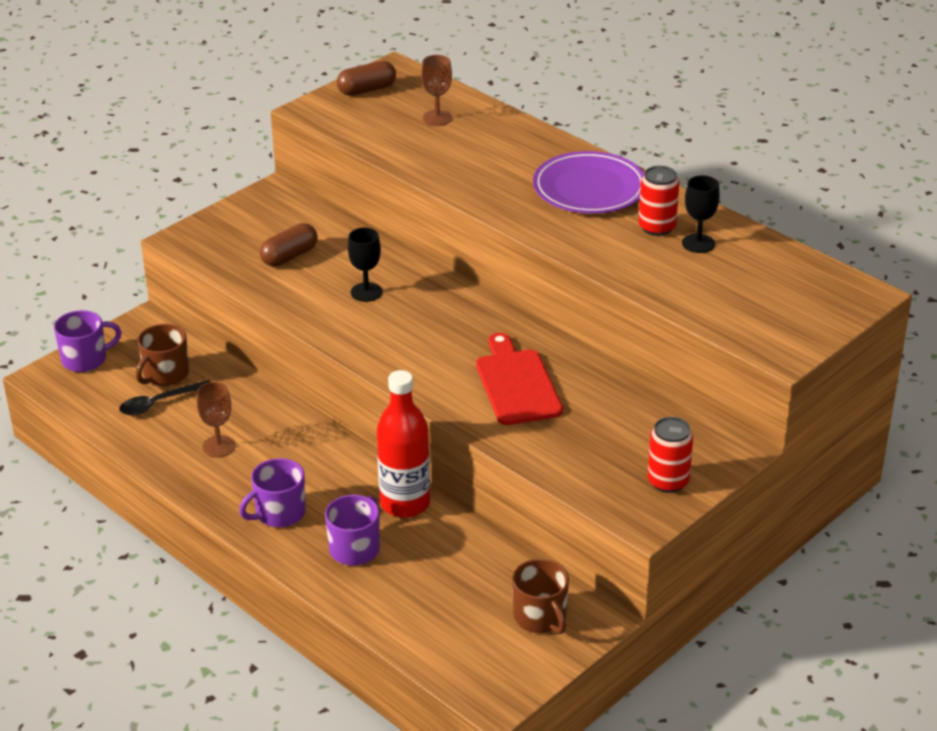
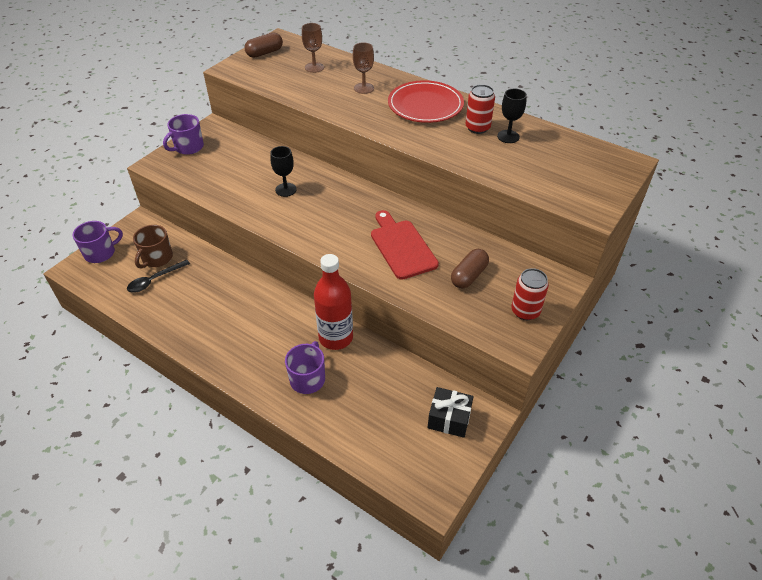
camera: 10 degrees left, 10 degrees up
brown goblet [197,382,235,457] -> brown goblet moved to [353,42,374,94]
purple mug [239,458,306,527] -> purple mug moved to [163,114,204,155]
brown capsule [260,223,318,266] -> brown capsule moved to [451,249,489,289]
brown mug [512,559,569,634] -> black gift [428,387,474,438]
purple plate [533,151,644,214] -> red plate [388,80,464,123]

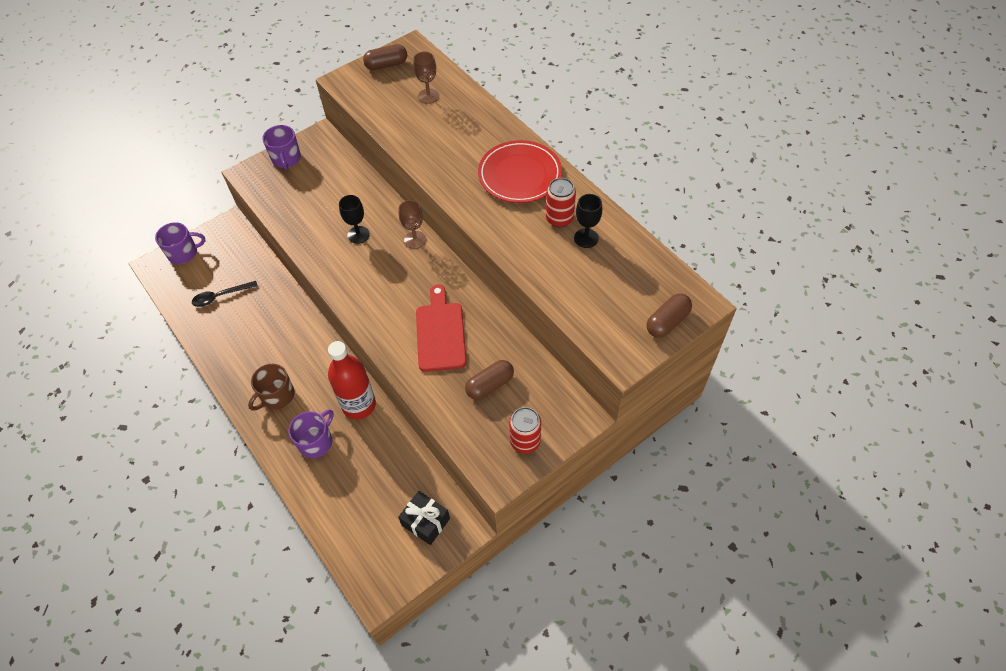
camera: 20 degrees right, 10 degrees up
brown mug [133,225,173,269] -> brown mug moved to [248,364,295,411]
purple mug [163,114,204,155] -> purple mug turned 75 degrees counterclockwise [262,125,301,170]
brown goblet [353,42,374,94] -> brown goblet moved to [399,200,426,249]
none -> brown capsule [647,293,692,338]

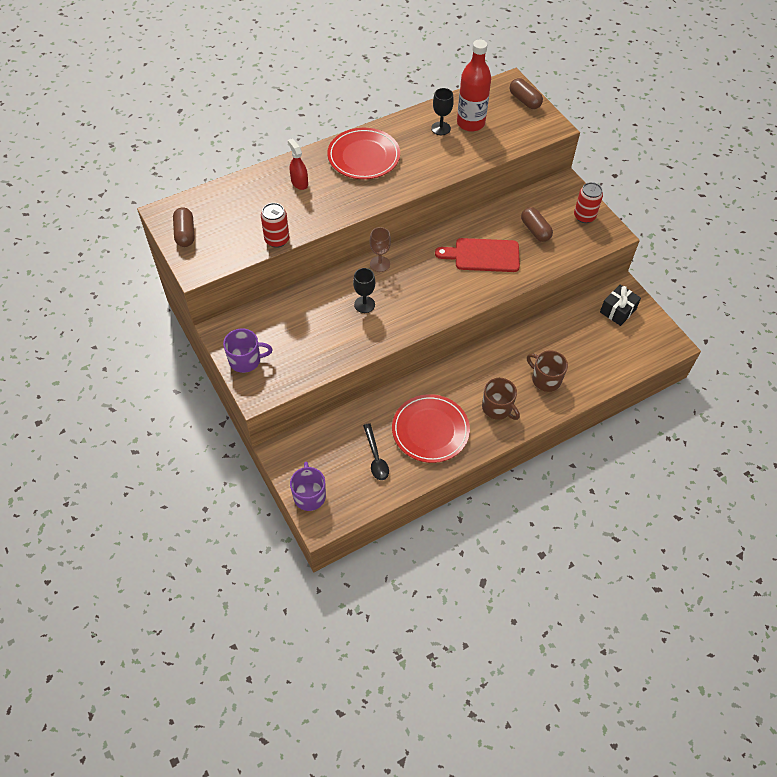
camera: 85 degrees left, 0 degrees up
purple mug [288,409,334,458] -> brown mug [527,350,568,392]
red bottle [328,341,376,420] -> red bottle moved to [457,39,491,132]
brown goblet [413,52,439,104] -> none
red can [546,178,576,227] -> red can moved to [261,203,289,248]
none -> red spray bottle [288,138,308,190]
none -> red plate [392,394,470,463]

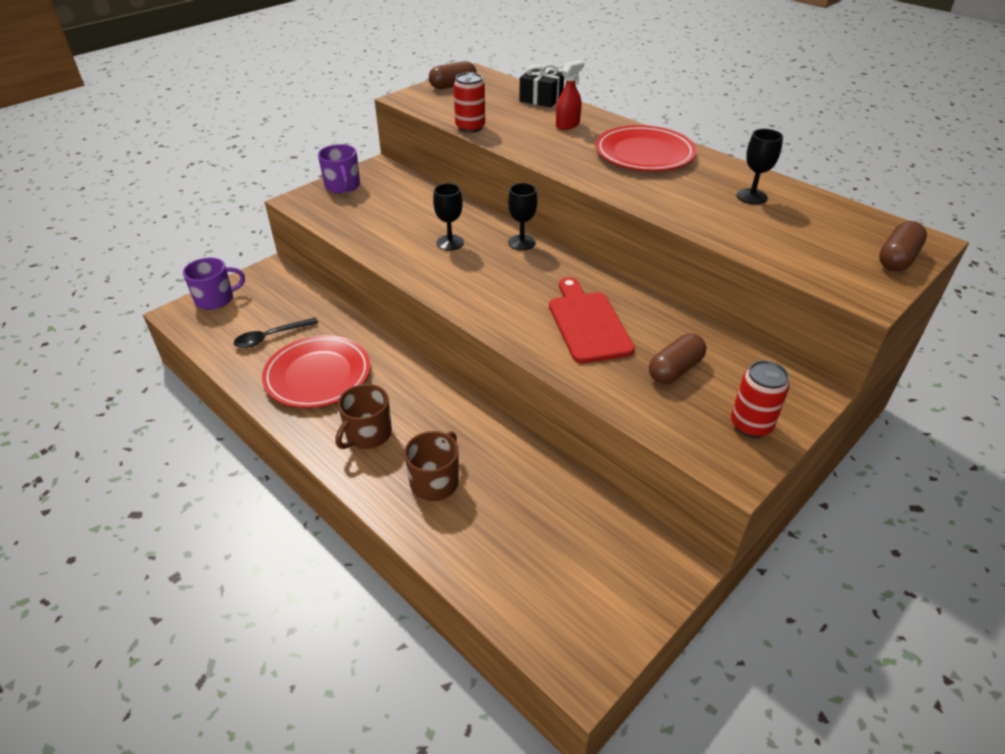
camera: 75 degrees right, 15 degrees down
brown goblet [370,227,391,272] -> black goblet [508,183,537,250]
red bottle [457,39,491,132] -> none
black gift [600,285,641,326] -> black gift moved to [519,64,564,107]

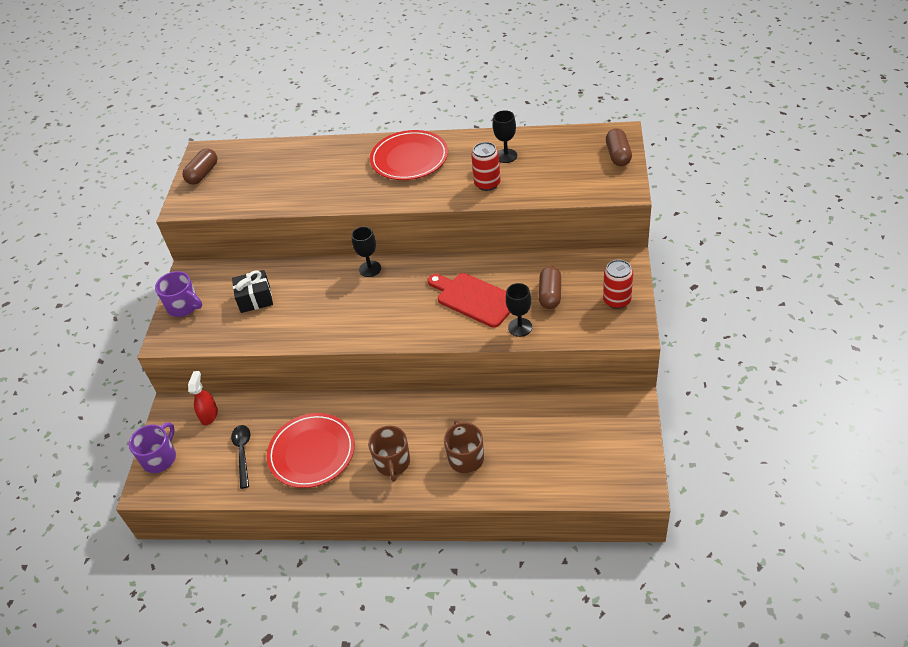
camera: 35 degrees left, 5 degrees up
black spoon [234,318,318,348] -> black spoon turned 150 degrees clockwise [231,425,250,489]
black goblet [433,183,464,251] -> black goblet moved to [506,283,532,337]
red can [453,72,485,133] -> red can moved to [471,142,500,191]
black gift [519,64,564,107] -> black gift moved to [232,270,273,313]
red spray bottle [556,60,584,130] -> red spray bottle moved to [188,371,218,425]

